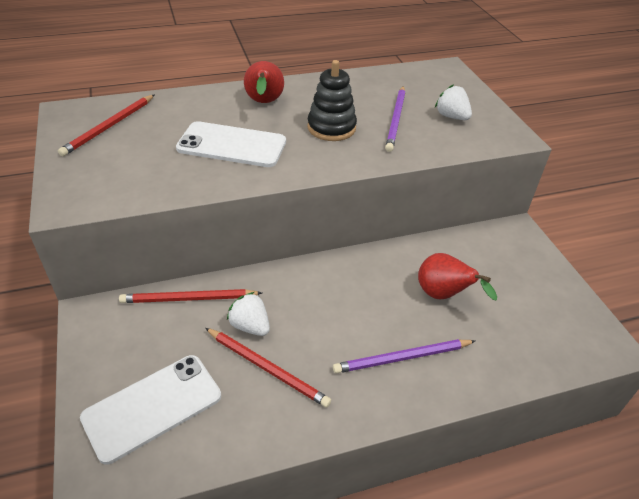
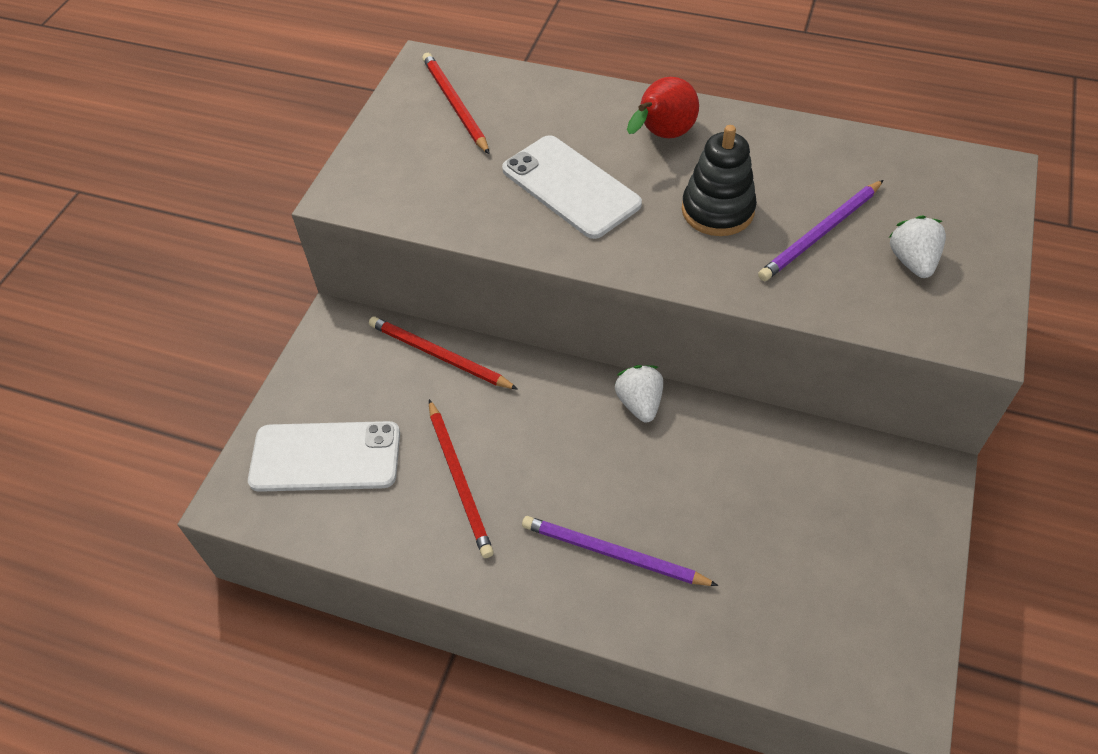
camera: 40 degrees right, 10 degrees up
red pencil [58,95,154,156] -> red pencil turned 90 degrees clockwise [422,53,490,154]
white strawberry [227,292,270,336] -> white strawberry moved to [615,365,663,422]
red pear [418,253,497,300] -> none

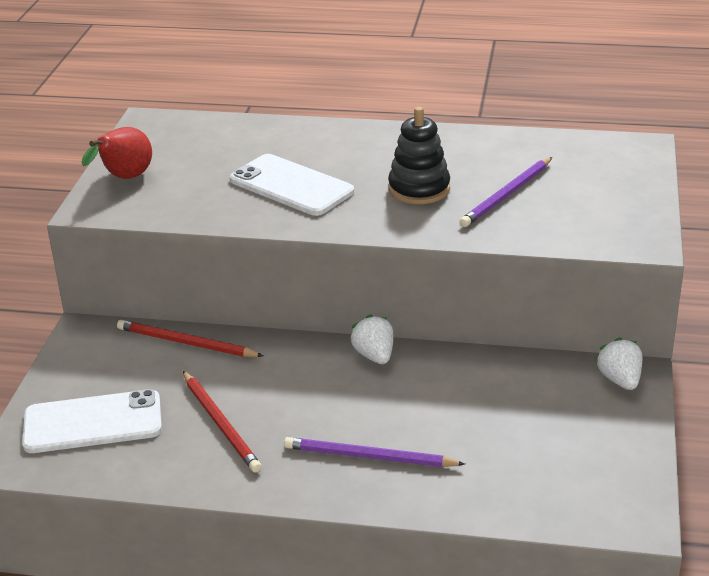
camera: 10 degrees left, 20 degrees down
red pencil [422,53,490,154] -> none
red pear [627,77,699,138] -> red pear moved to [81,127,152,179]
white strawberry [888,215,946,278] -> white strawberry moved to [596,337,642,390]

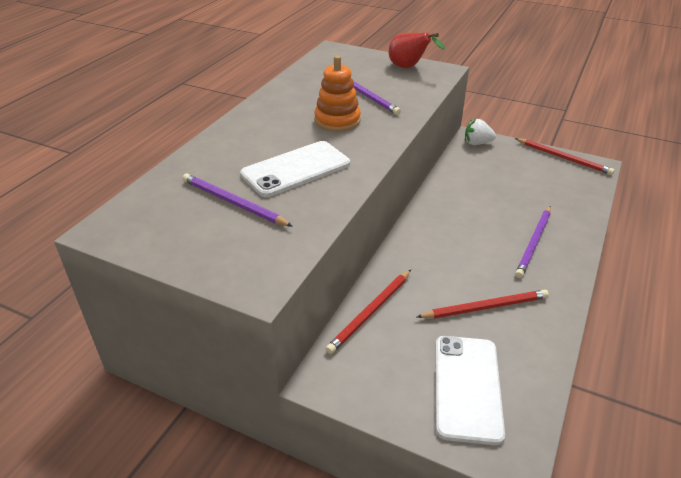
camera: 75 degrees left, 5 degrees up
red pear [81,127,152,179] -> red pear moved to [389,32,445,68]
white strawberry [351,314,394,364] -> none
black stacking toy [388,107,450,204] -> orange stacking toy [314,56,361,132]
none -> purple pencil [182,173,293,227]
none -> red pencil [515,138,615,175]

